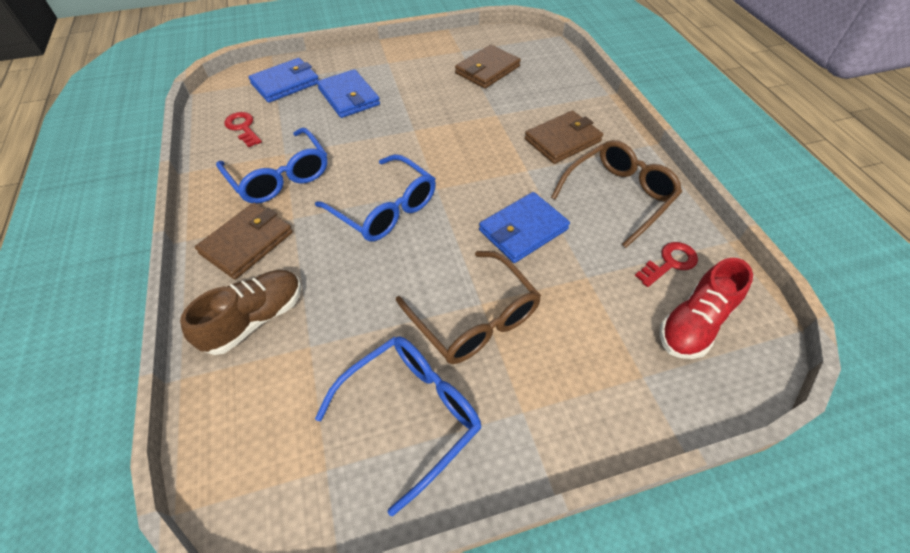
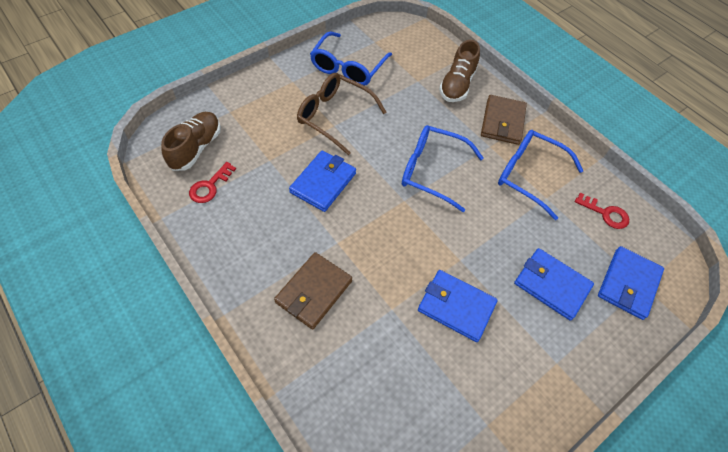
camera: 155 degrees right, 5 degrees up
brown wallet [455,45,521,89] -> none
brown glasses [551,140,682,248] -> none
red shoe [660,258,753,359] -> brown shoe [161,112,221,171]
none -> blue wallet [418,270,498,342]

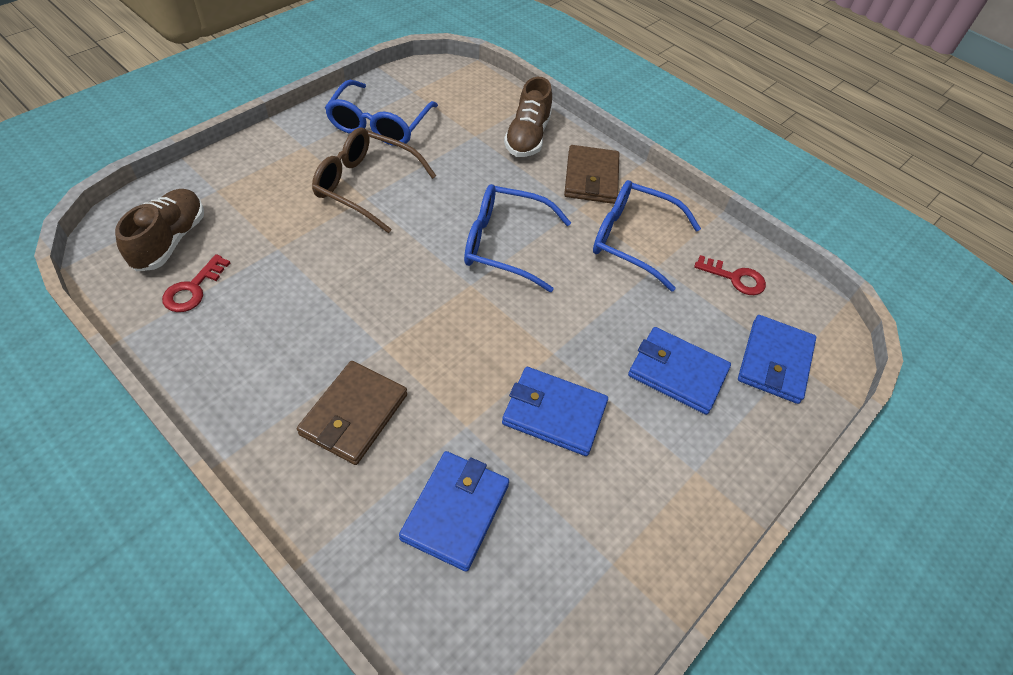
camera: 10 degrees left, 5 degrees down
blue wallet [289,151,356,212] -> blue wallet moved to [399,451,509,572]

